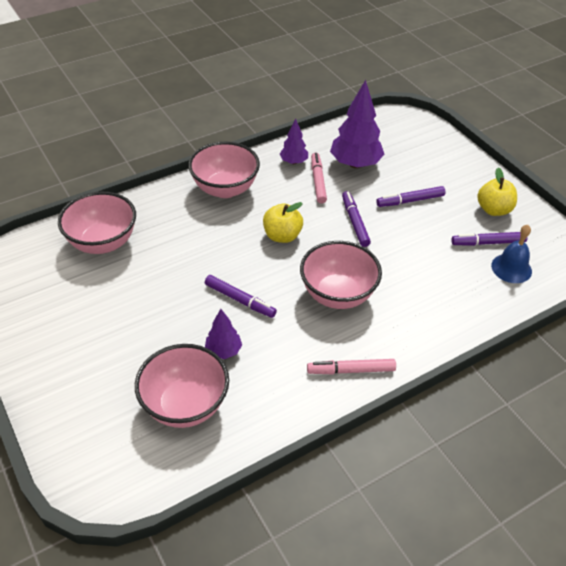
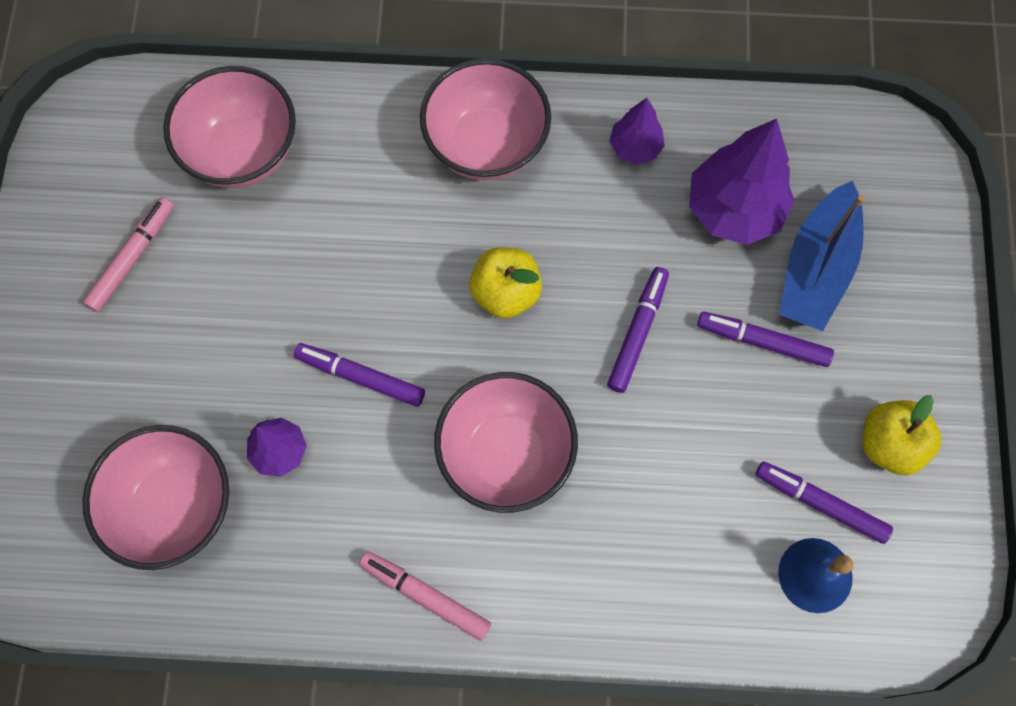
camera: 35 degrees right, 25 degrees up
purple marker [205,275,277,318] -> purple marker turned 135 degrees clockwise [294,343,425,407]
pink marker [311,152,327,204] -> pink marker moved to [83,197,174,312]
none -> blue boat [779,181,865,331]

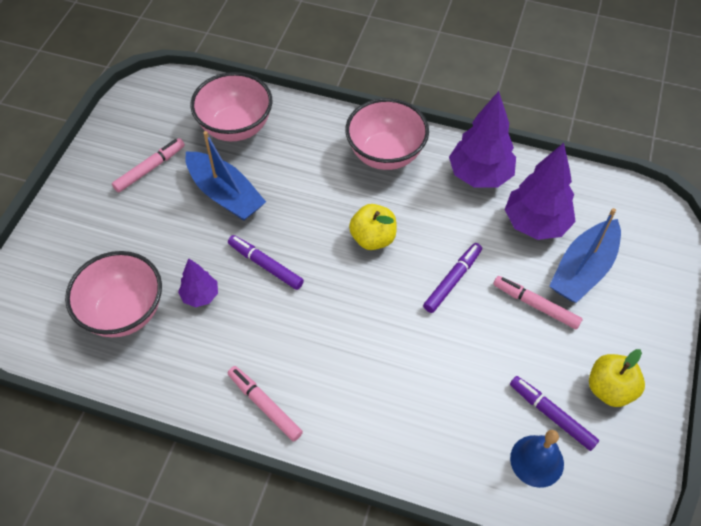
camera: 15 degrees right, 15 degrees down
pink bowl [434,372,578,513] -> none
purple tree [609,98,665,165] -> purple tree [449,91,516,188], size x1.84
purple marker [697,312,834,367] -> pink marker [493,276,583,329]
none -> blue boat [185,131,266,221]

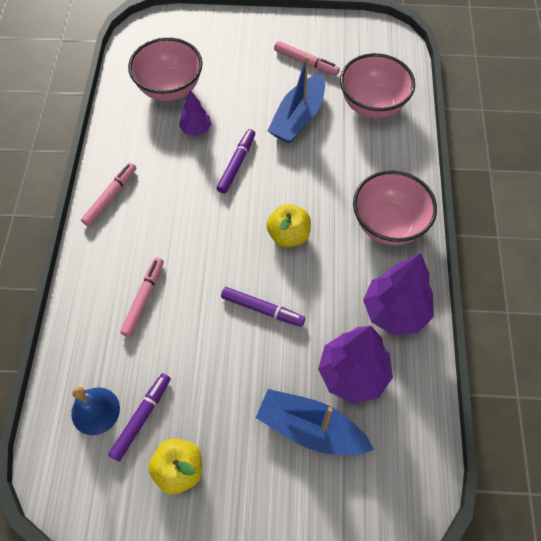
camera: 75 degrees right, 5 degrees up
pink marker [493,276,583,329] -> pink marker moved to [120,258,164,337]

